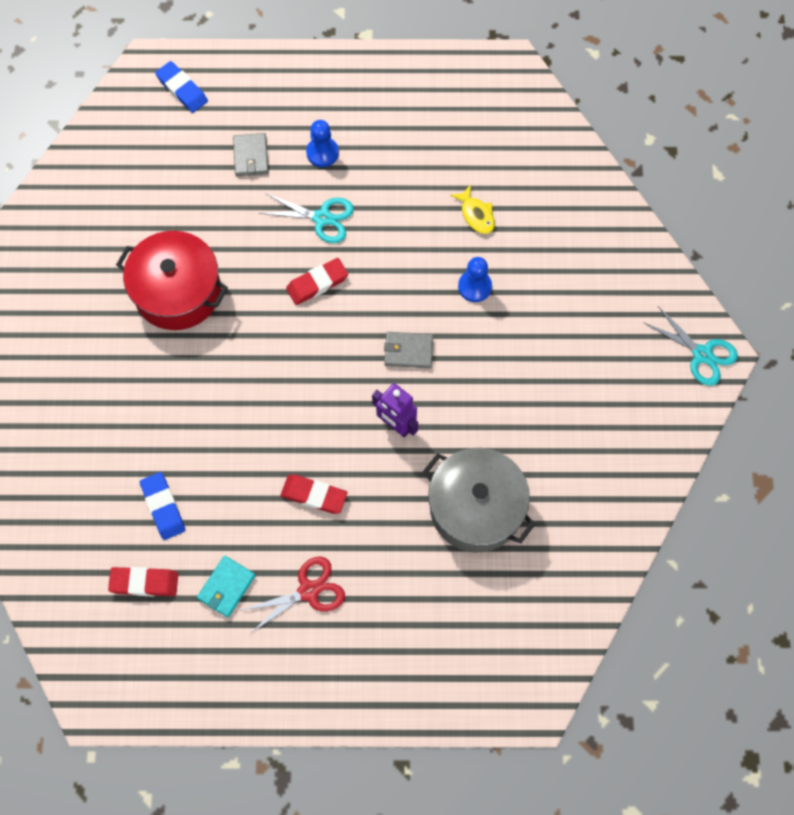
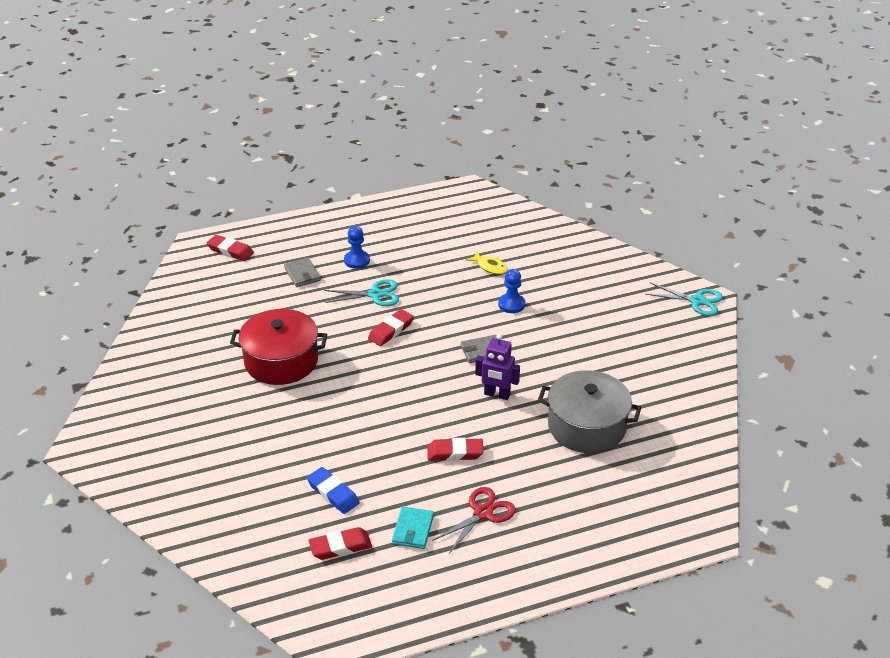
camera: 20 degrees left, 30 degrees down
blue eraser [155,61,208,113] -> red eraser [207,235,254,261]

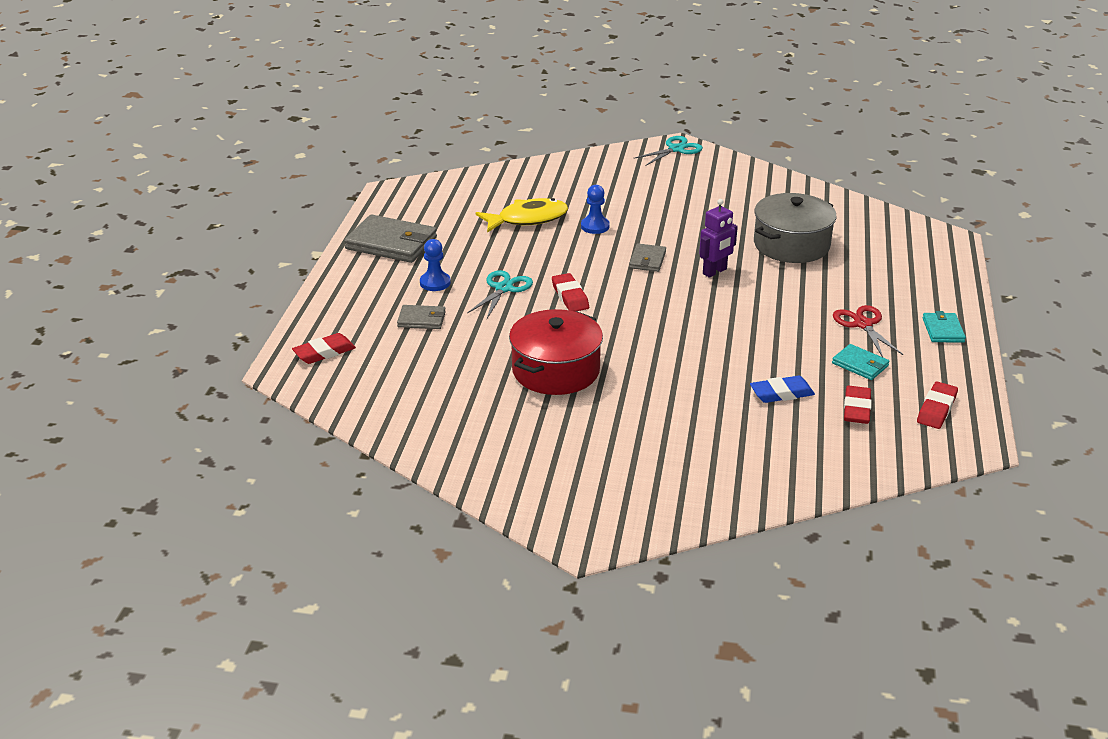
camera: 60 degrees left, 5 degrees down
red eraser [427,438,484,461] -> red eraser moved to [917,381,958,429]
yellow fish [466,251,508,275] -> yellow fish [476,198,568,233], size x1.85
none -> grey wallet [344,215,437,263]
none -> turquoise wallet [923,311,966,343]

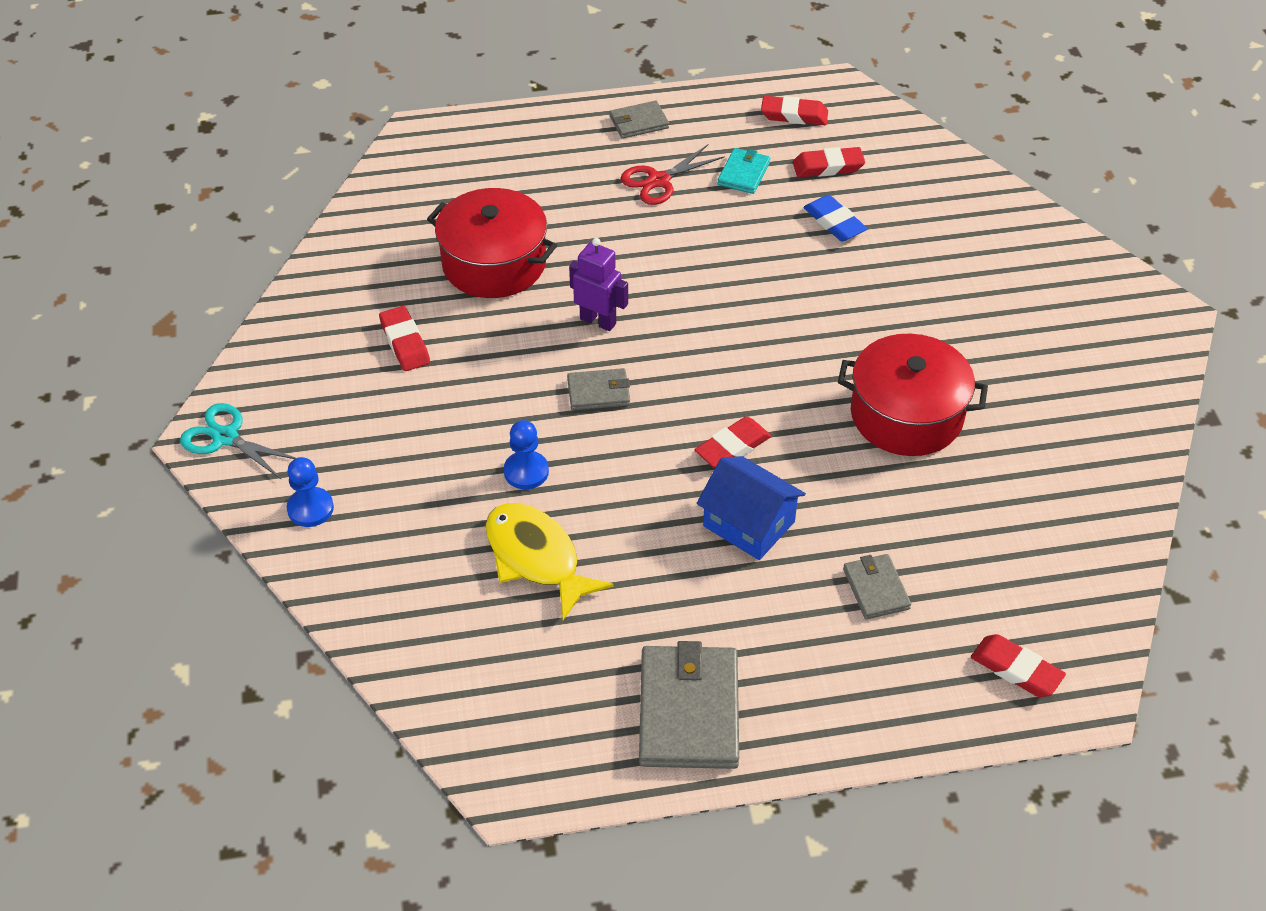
camera: 110 degrees left, 15 degrees up
blue pawn [420,239,451,291] -> blue pawn moved to [287,457,334,527]
turquoise scissors [467,270,533,318] -> blue house [697,456,806,560]
grey pot [754,193,837,263] -> red pot [427,188,557,298]
turquoise wallet [923,311,966,343] -> grey wallet [610,101,669,139]
none -> red eraser [379,306,430,371]

